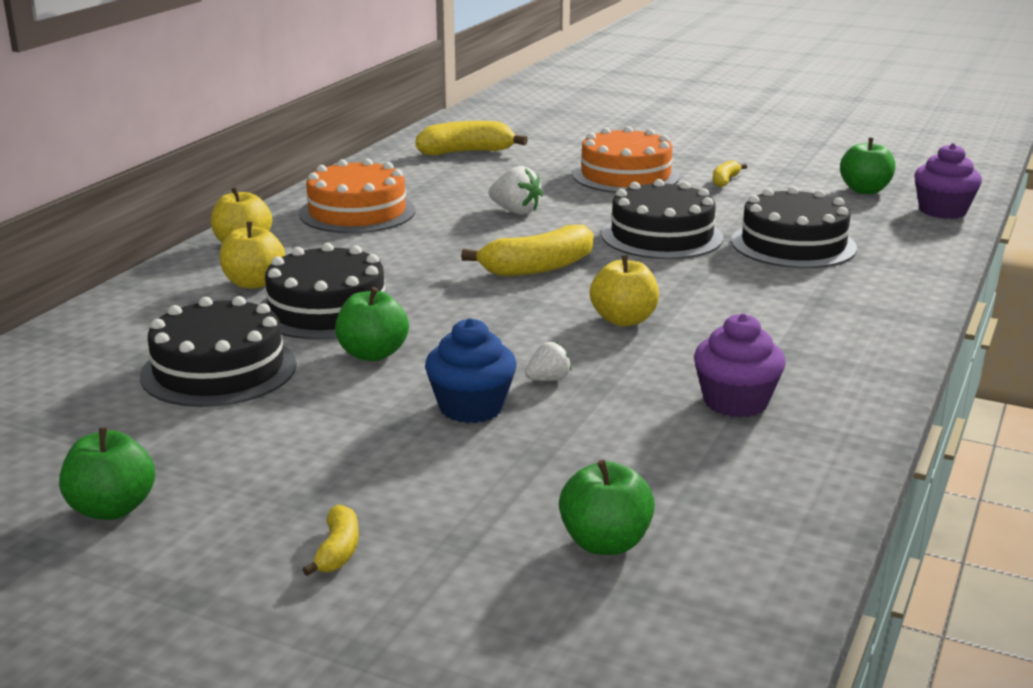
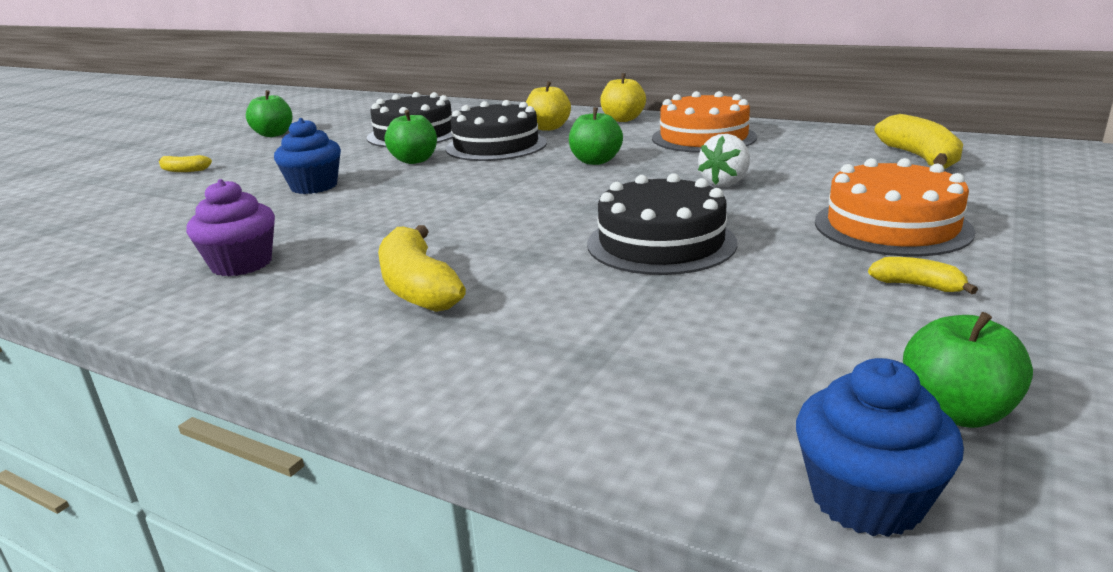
camera: 95 degrees right, 0 degrees up
yellow banana [461,225,593,276] -> yellow banana moved to [378,225,466,312]
white strawberry [525,342,571,381] -> none
green apple [559,460,655,555] -> green apple moved to [569,107,623,165]
yellow apple [590,255,659,326] -> none
black cake [731,186,857,268] -> none
purple cupcake [914,143,982,219] -> blue cupcake [796,358,964,537]

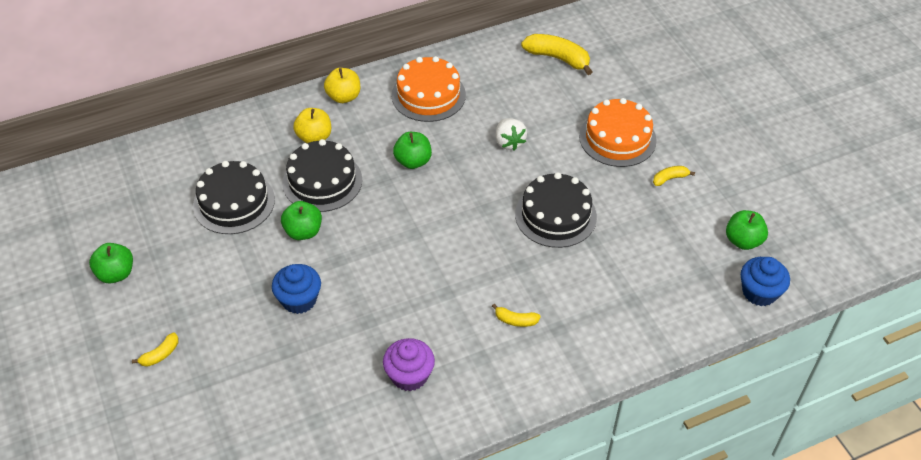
camera: 55 degrees left, 25 degrees up
yellow banana [378,225,466,312] -> yellow banana [492,304,541,327], size x0.52

